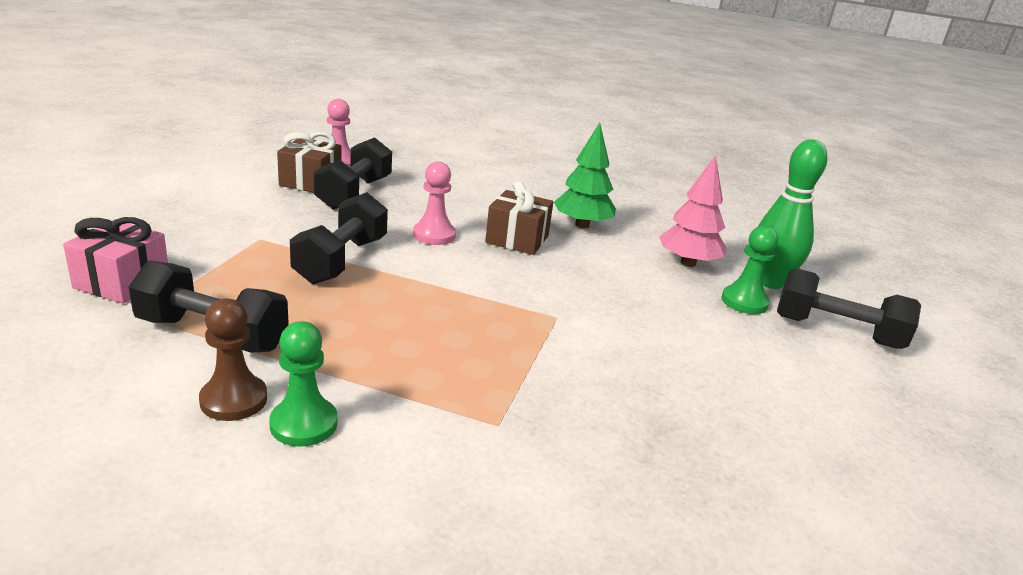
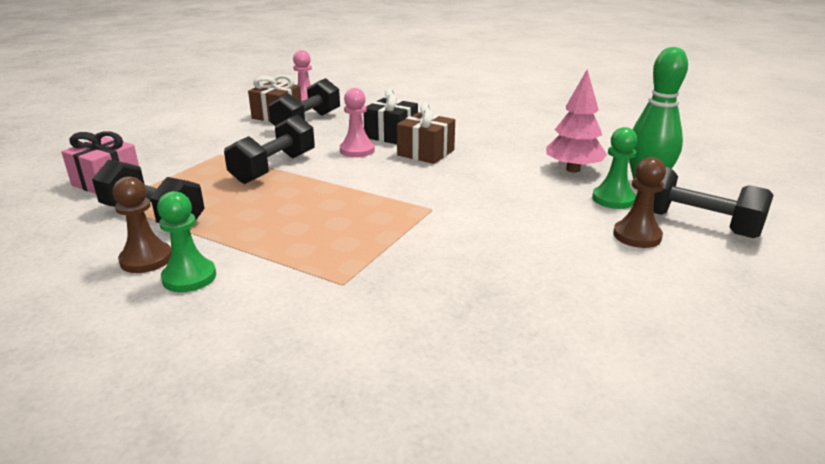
camera: 15 degrees right, 0 degrees up
green tree [554,122,616,228] -> none
none -> black gift [363,89,418,144]
none -> brown pawn [613,157,666,248]

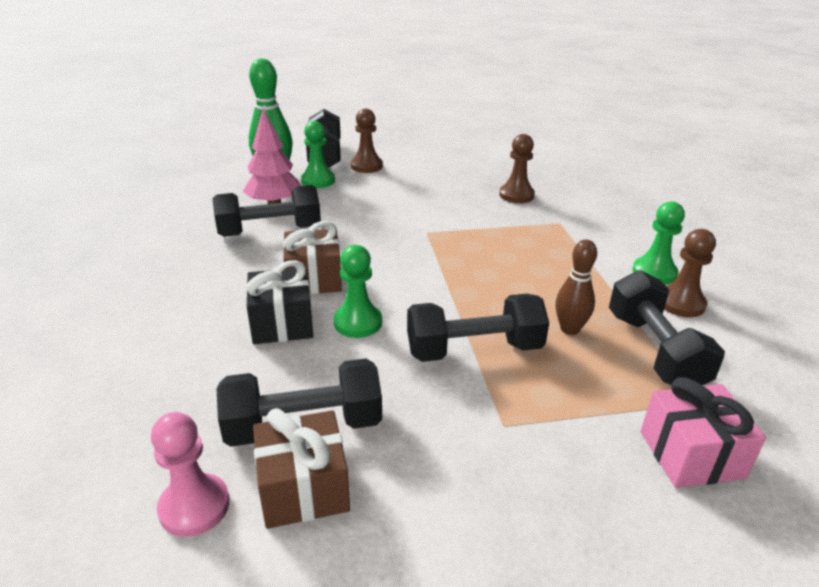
camera: 130 degrees left, 5 degrees up
pink pawn [340,88,375,157] -> green pawn [333,245,382,338]
none -> black dumbbell [212,185,321,237]
none -> brown pawn [499,134,535,203]
none -> brown bowling pin [555,239,597,335]

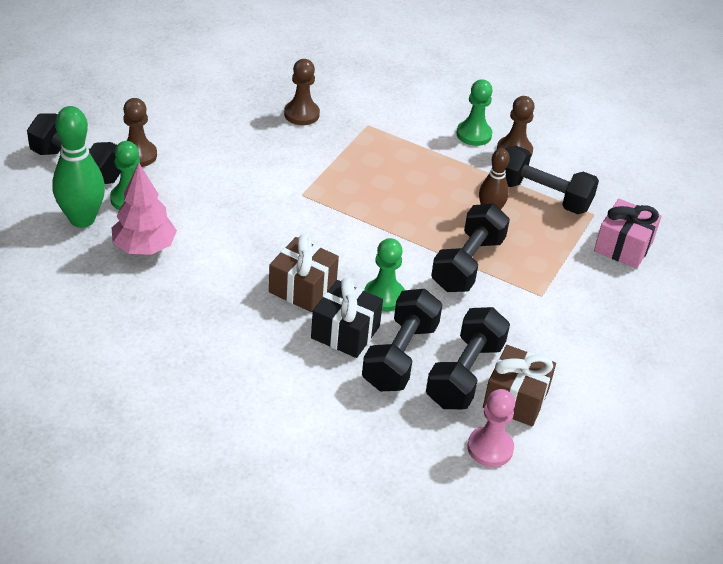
camera: 55 degrees left, 10 degrees up
black dumbbell [212,185,321,237] -> black dumbbell moved to [362,289,442,391]

